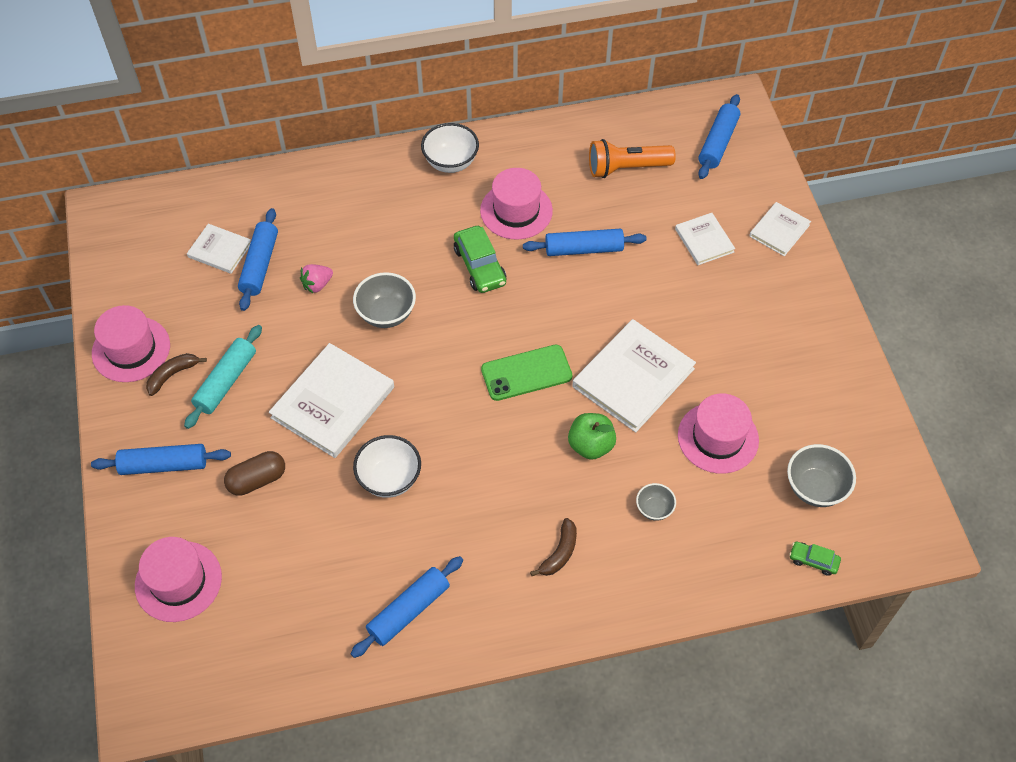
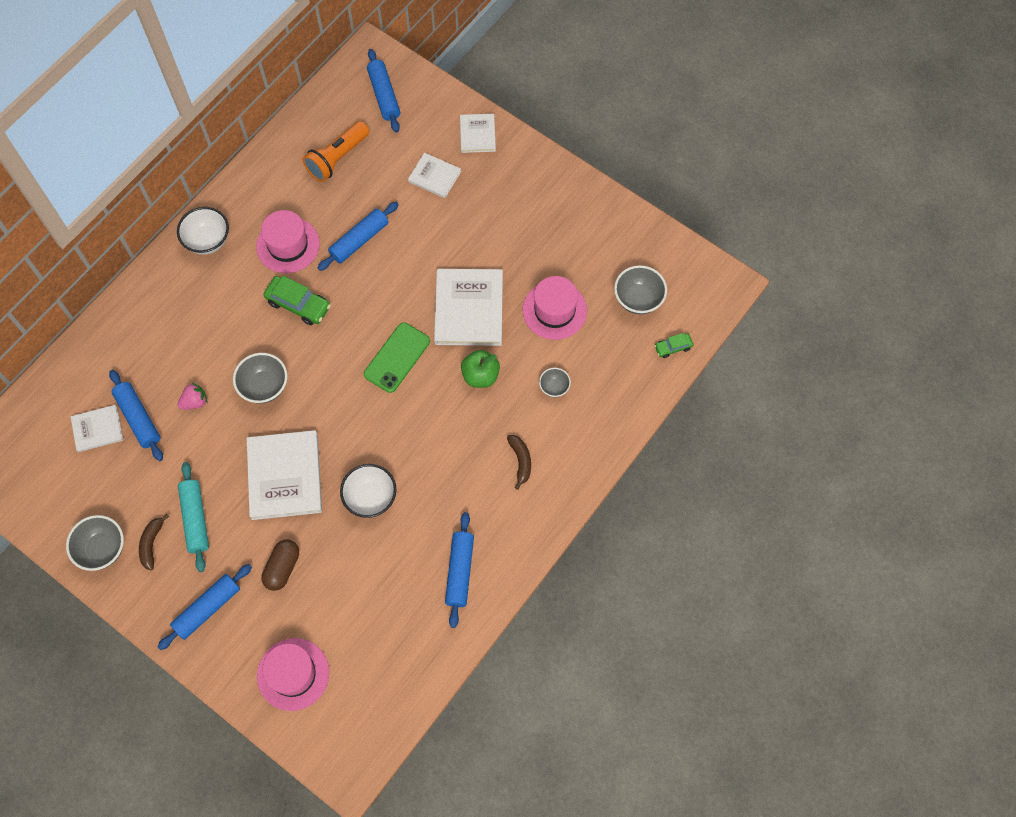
camera: 40 degrees left, 10 degrees up
pink hat [92,305,170,382] -> grey bowl [66,515,124,571]
pink strawberry [300,264,333,293] -> pink strawberry turned 135 degrees counterclockwise [178,383,207,410]

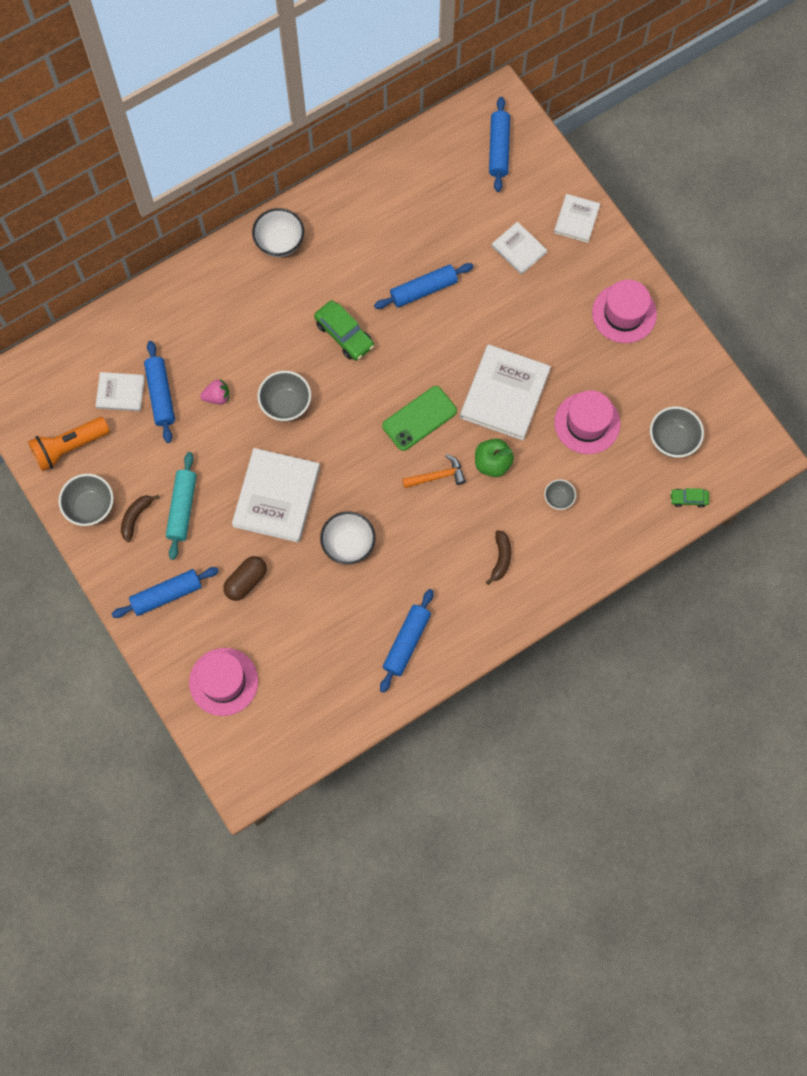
camera: 20 degrees right, 5 degrees up
pink hat [256,210,320,273] -> pink hat moved to [592,280,657,343]
orange flashlight [303,121,369,182] -> orange flashlight moved to [28,417,110,472]
none -> orange hammer [402,454,466,488]

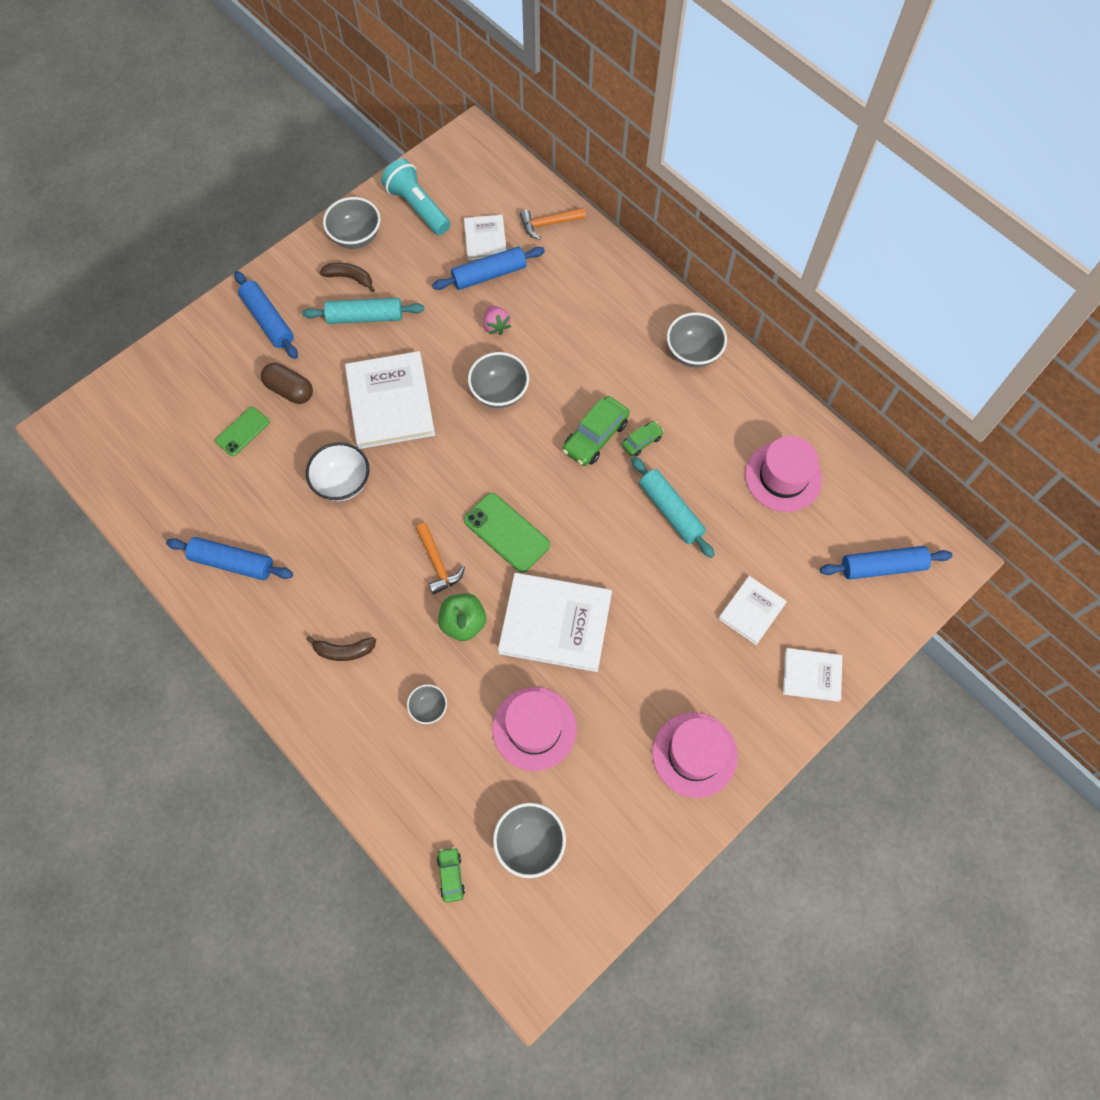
camera: 80 degrees right, 5 degrees down
orange flashlight [28,417,110,472] -> turquoise flashlight [381,159,450,235]
pink hat [189,648,258,716] -> pink hat moved to [745,436,822,512]
white book [232,448,320,543] -> white book turned 75 degrees clockwise [345,351,435,449]
white bowl [252,208,304,257] -> grey bowl [667,312,727,368]
blue rolling pin [374,263,473,309] -> turquoise rolling pin [631,456,715,558]
none -> green phone [215,407,270,456]
none -> orange hammer [520,208,586,240]
none -> green car [622,421,664,456]

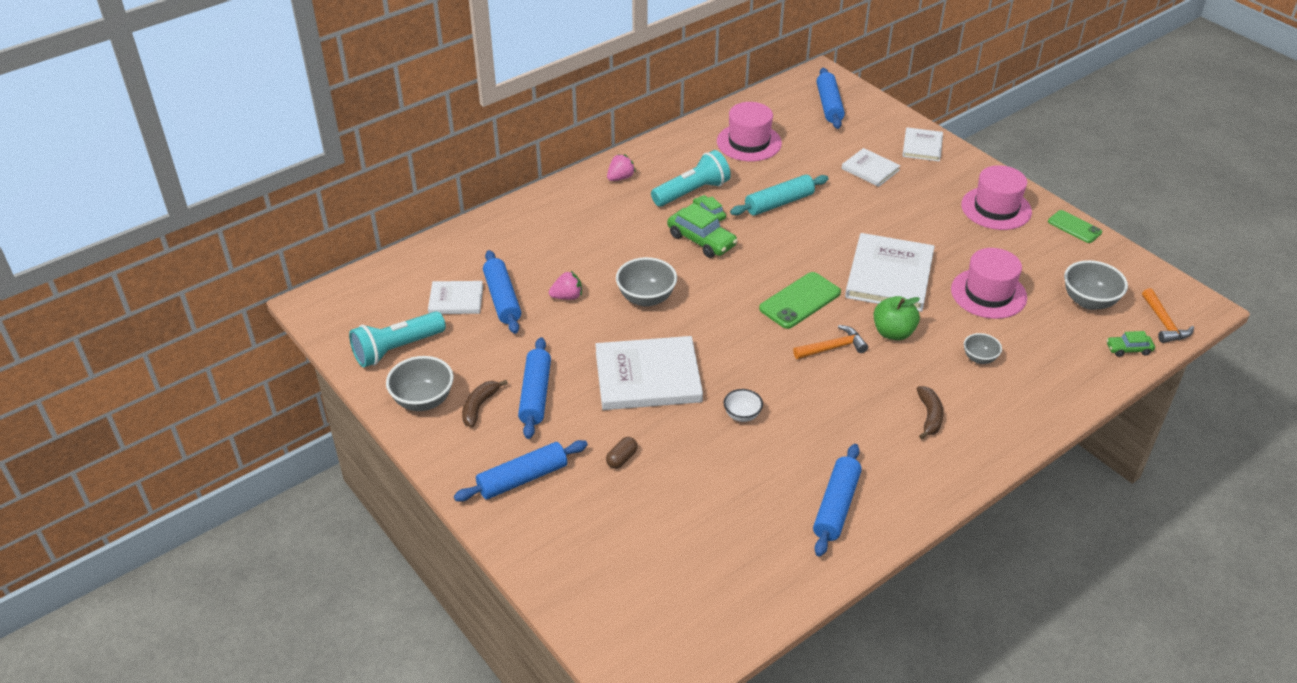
camera: 85 degrees left, 25 degrees down
green phone [215,407,270,456] -> green phone moved to [1048,210,1102,243]
brown capsule [261,363,313,404] -> brown capsule [606,437,638,469], size x0.61
turquoise rolling pin [302,298,424,324] -> blue rolling pin [518,337,551,439]
white bowl [306,442,370,502] -> white bowl [724,389,763,422], size x0.59
orange hammer [520,208,586,240] -> orange hammer moved to [1142,288,1194,343]
grey bowl [667,312,727,368] -> pink strawberry [607,154,636,181]
none -> turquoise flashlight [651,150,731,206]

